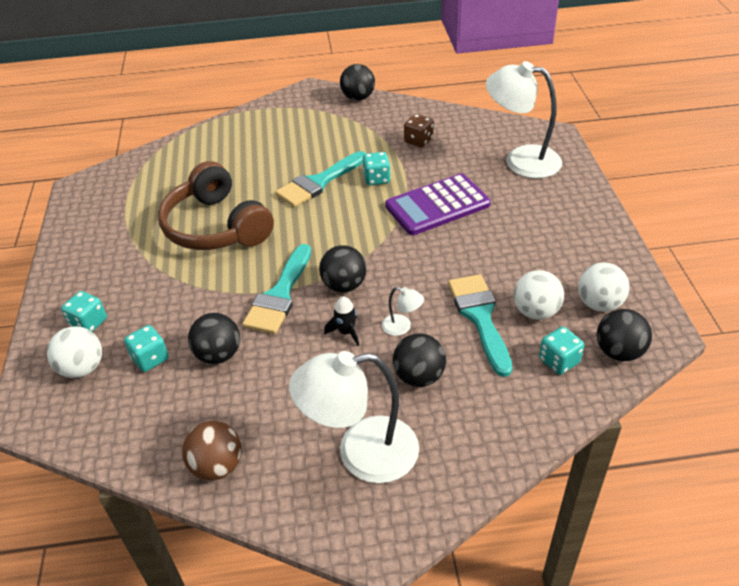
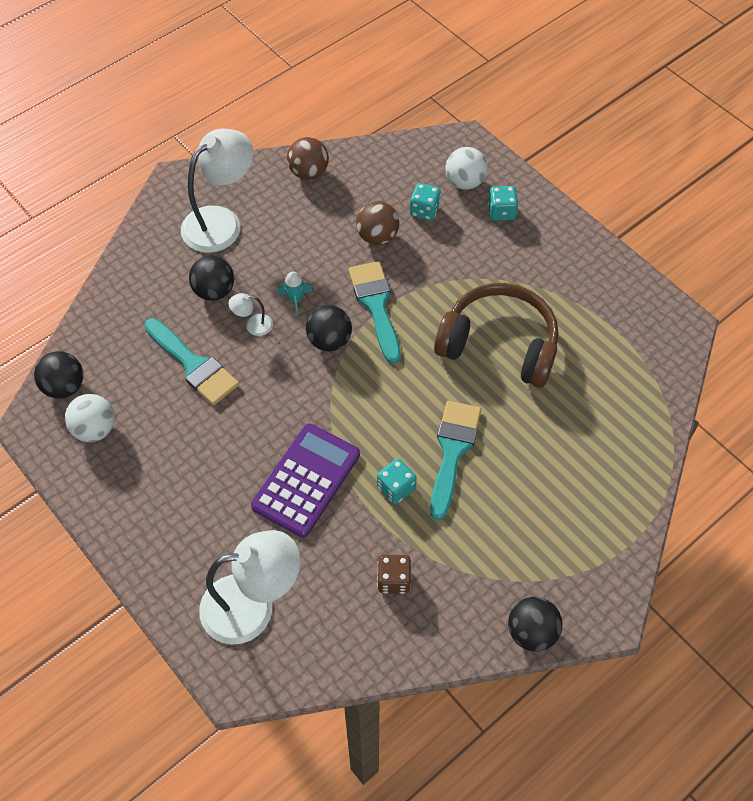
camera: 145 degrees right, 15 degrees up
black ball [188,313,240,364] -> brown ball [356,201,399,245]
black rocket [324,297,359,346] -> turquoise rocket [277,272,312,316]
white ball [514,270,564,320] -> none
turquoise dice [539,327,584,375] -> none

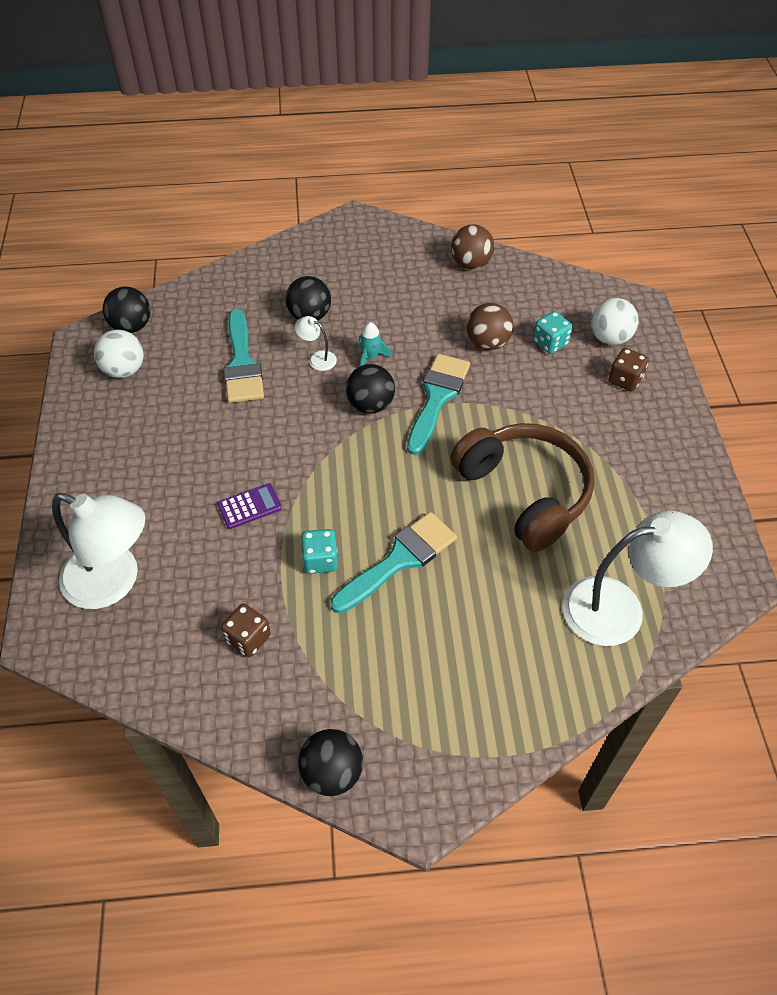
camera: 35 degrees right, 5 degrees down
white lamp [181,129,253,253] -> white lamp moved to [563,510,713,646]
purple calculator [251,424,360,537] -> purple calculator [217,483,282,529], size x0.49
turquoise dice [488,186,518,221] -> brown dice [608,348,649,392]

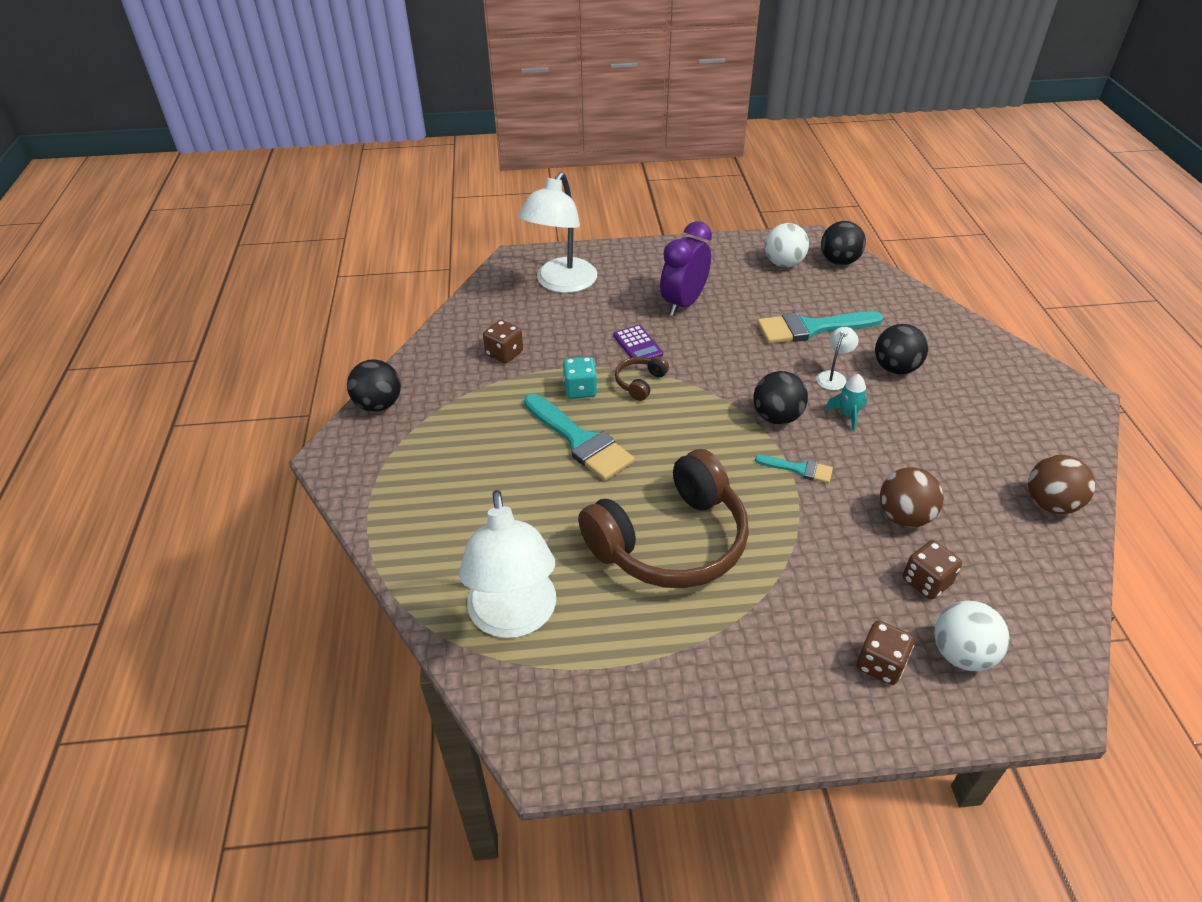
camera: 90 degrees right, 10 degrees down
turquoise brush [407,354,470,455] -> turquoise brush [755,455,833,483], size x0.51
turquoise dice [533,311,573,354] -> brown dice [903,540,962,600]
none -> brown headphones [615,356,669,401]
none -> purple clock [660,221,712,316]

